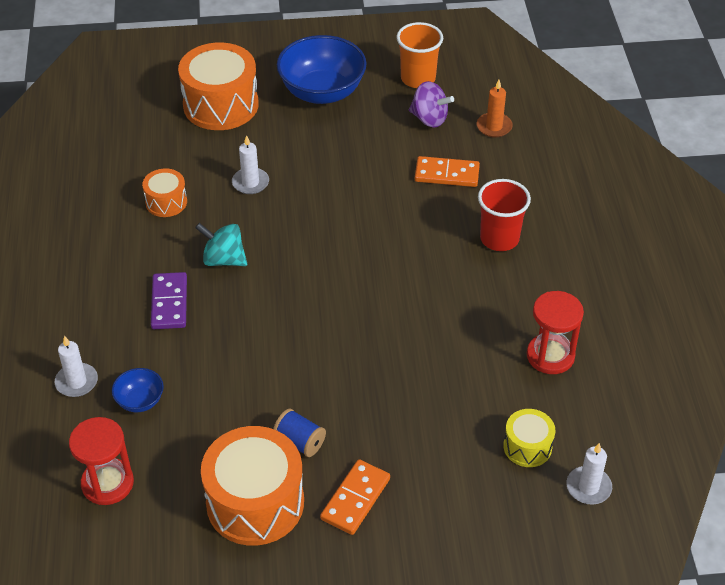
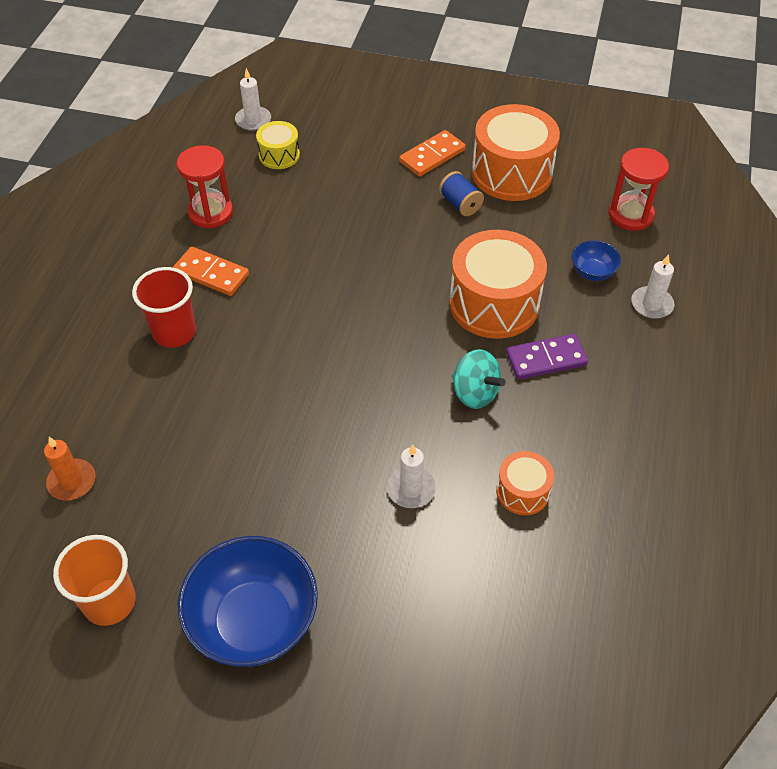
camera: 160 degrees left, 5 degrees up
purple domino [151,272,187,329] -> purple domino turned 60 degrees clockwise [506,334,588,380]
orange drum [178,42,259,130] -> orange drum moved to [449,230,547,339]
purple spinning top [409,81,454,128] -> none
orange domino [415,156,480,187] -> orange domino moved to [173,247,249,296]

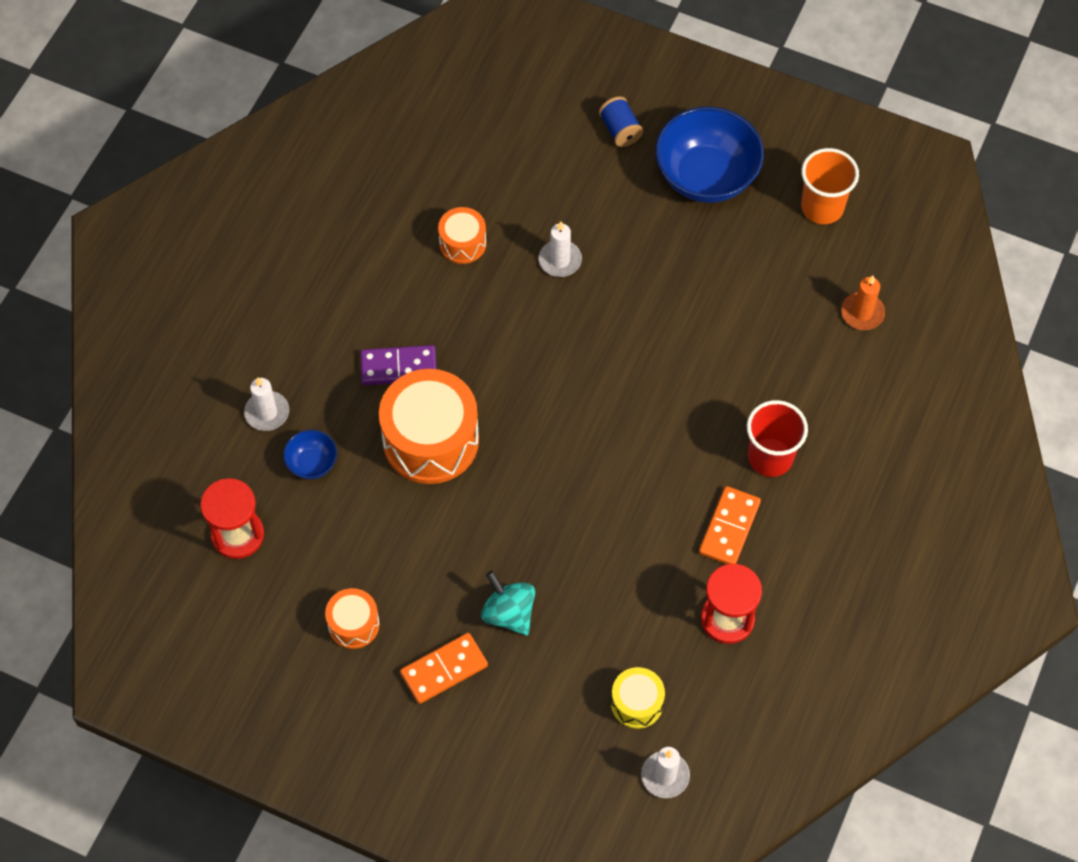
camera: 170 degrees left, 10 degrees up
orange domino [173,247,249,296] -> orange domino turned 75 degrees clockwise [699,486,761,564]
blue spool [439,171,484,216] -> blue spool moved to [599,96,643,147]
turquoise spinning top [452,349,505,409] -> turquoise spinning top moved to [481,571,535,636]
orange drum [472,104,560,201] -> orange drum [325,588,380,649], size x0.51

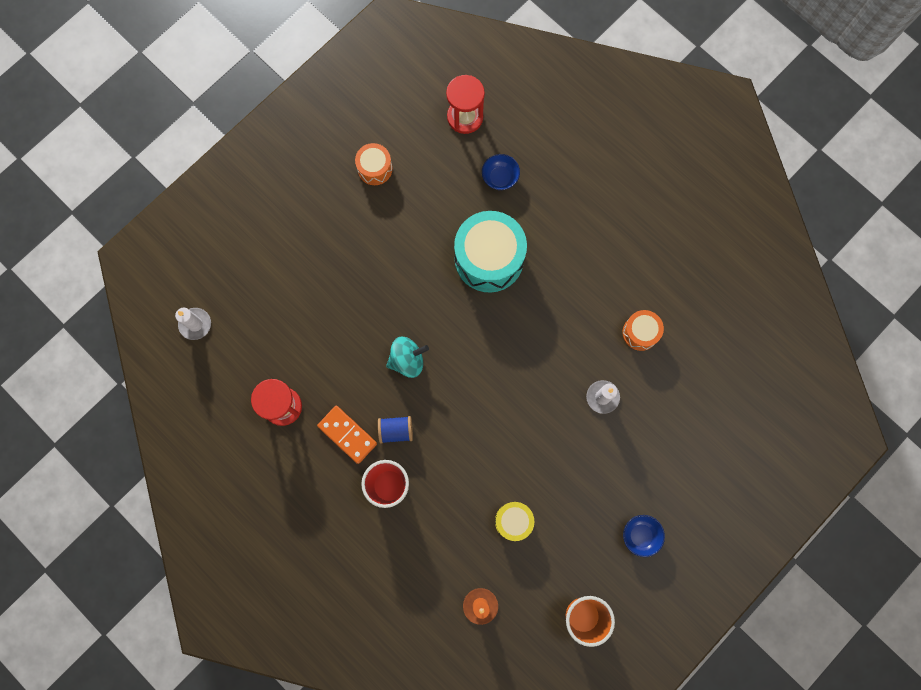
camera: 110 degrees right, 15 degrees up
white candle [244,377,289,431] -> none
purple domino [360,345,437,385] -> none
orange drum [379,369,479,484] -> turquoise drum [454,211,527,293]
orange domino [400,633,488,704] -> none
turquoise spinning top [481,571,535,636] -> turquoise spinning top moved to [386,336,429,378]
blue spool [599,96,643,147] -> blue spool moved to [378,416,413,444]
yellow drum [611,667,665,729] -> yellow drum moved to [495,502,534,541]
blue bowl [655,107,764,203] -> blue bowl [623,515,665,557], size x0.47

